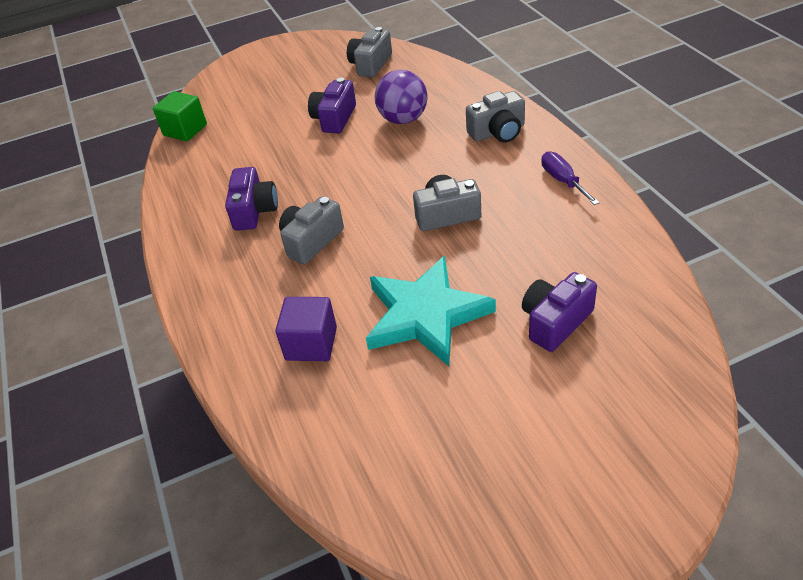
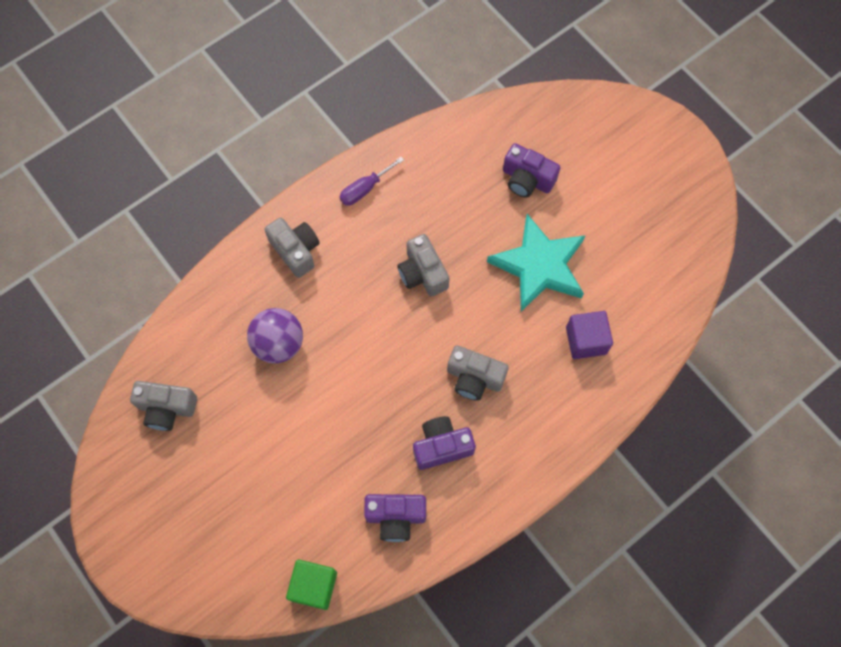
camera: 110 degrees left, 25 degrees up
purple camera [308,78,356,133] -> purple camera moved to [364,494,426,542]

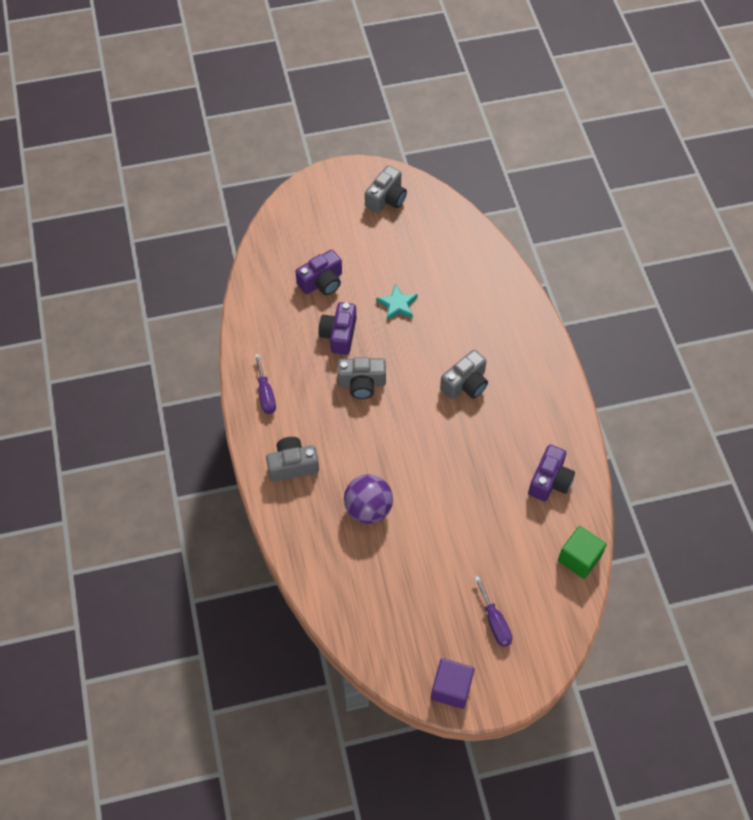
camera: 65 degrees left, 10 degrees down
grey camera [130,381,197,431] -> grey camera moved to [365,165,407,213]
purple camera [413,416,476,470] -> purple camera moved to [319,302,356,355]
turquoise star [487,214,586,311] -> turquoise star [376,284,418,321], size x0.49
purple cube [566,311,613,359] -> purple cube moved to [431,658,474,709]
none -> purple screwdriver [474,576,512,647]

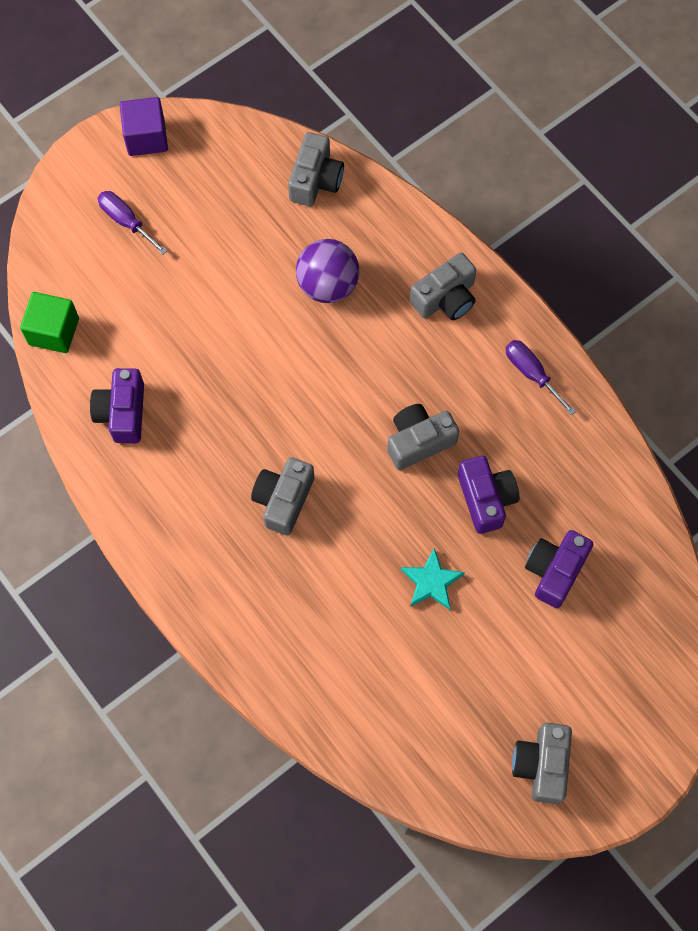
camera: 155 degrees right, 10 degrees up
none -> grey camera [288,132,344,206]

